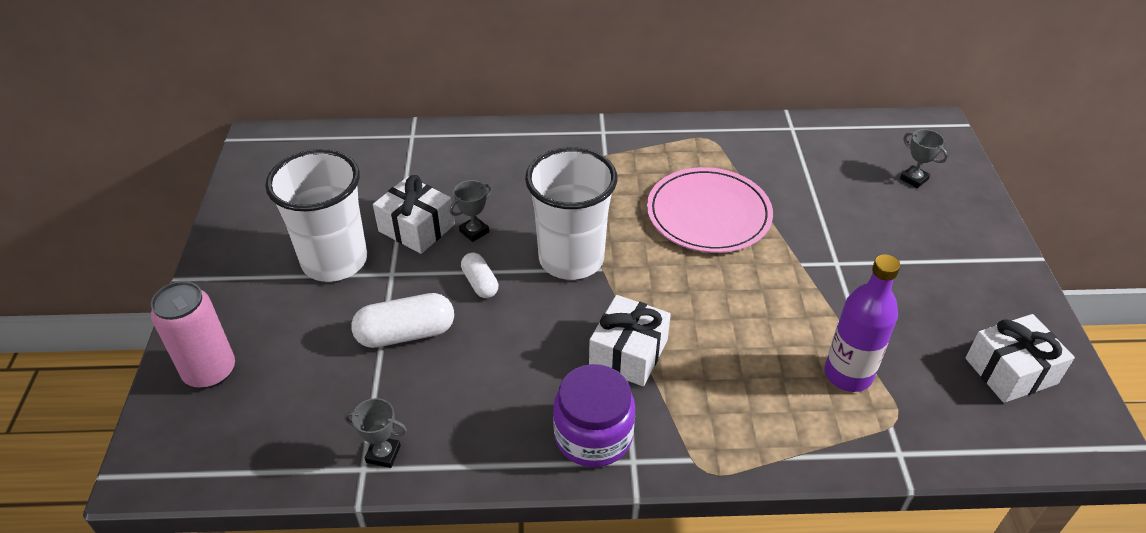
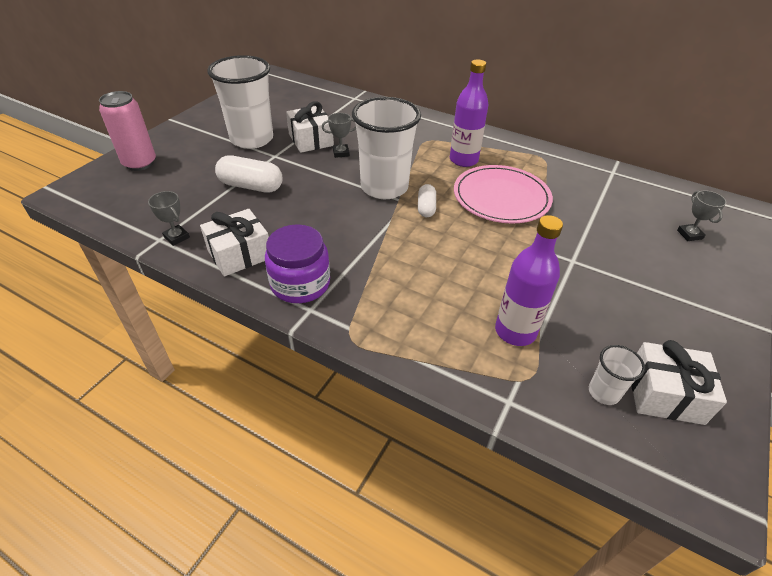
camera: 30 degrees right, 0 degrees up
white capsule [461,253,498,298] -> white capsule moved to [418,184,436,217]
white gift [589,295,671,386] -> white gift moved to [200,209,269,277]
none -> purple bottle [450,59,488,167]
none -> white cup [589,345,645,405]

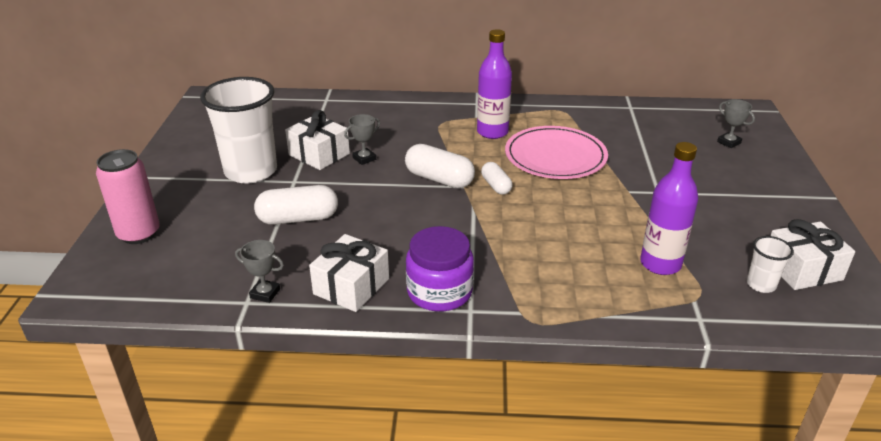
camera: 25 degrees left, 10 degrees down
white cup [352,97,421,199] -> white capsule [405,144,475,188]

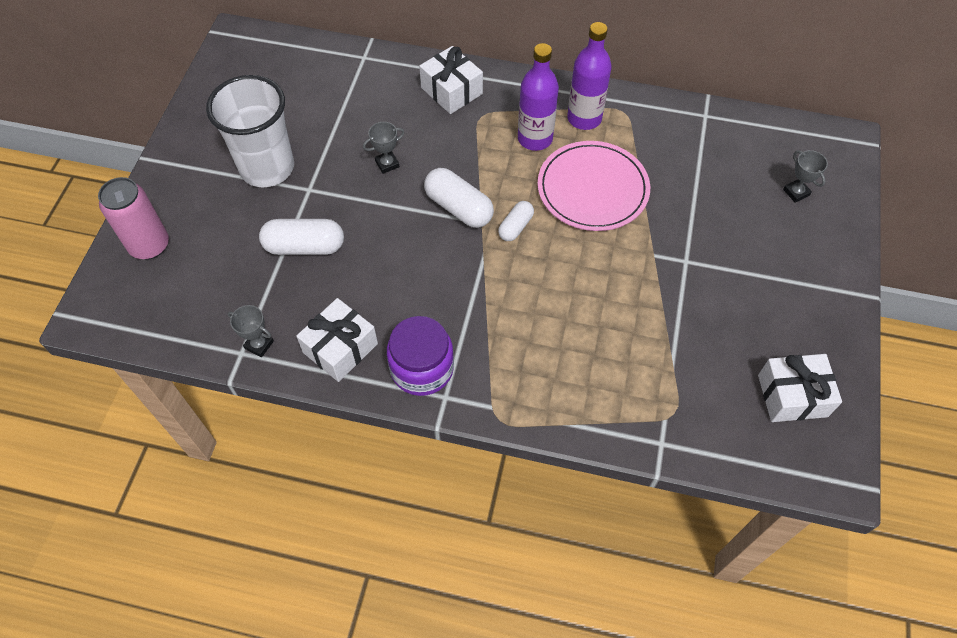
camera: 10 degrees right, 25 degrees up
white gift [285,110,350,170] -> white gift moved to [419,46,483,114]
white capsule [481,162,512,195] -> white capsule turned 45 degrees clockwise [498,201,534,241]
purple bottle [640,142,698,275] -> purple bottle moved to [567,22,612,130]
white cup [747,236,794,293] -> none

